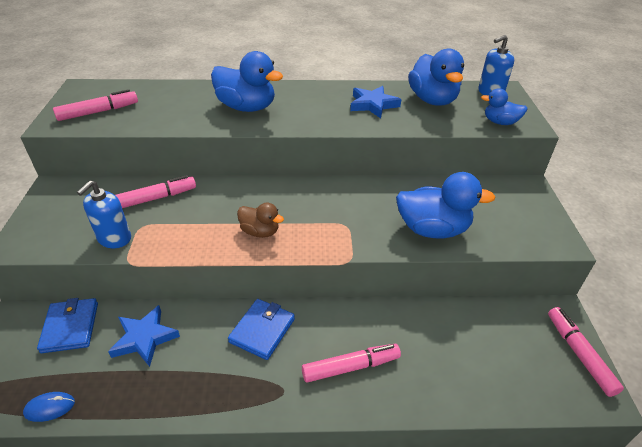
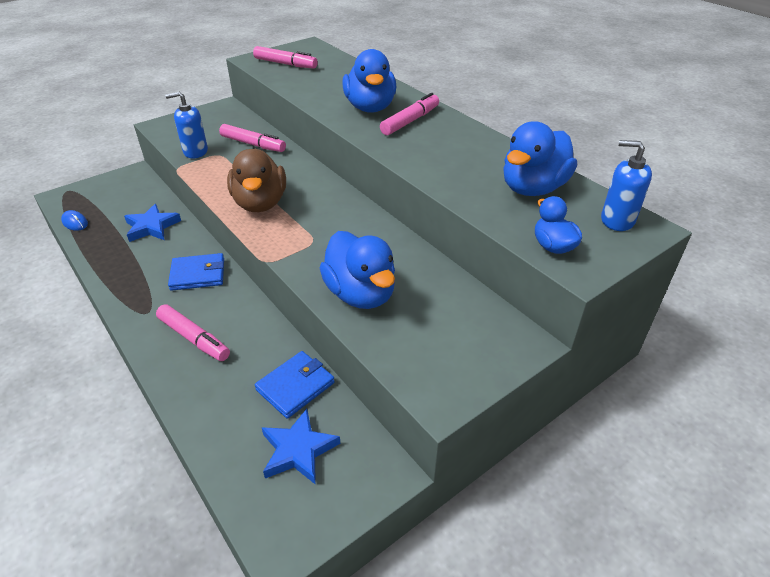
camera: 55 degrees right, 0 degrees up
blue wallet [37,298,98,353] -> blue wallet moved to [255,351,335,419]
brown duck [237,203,284,238] -> brown duck [227,149,286,212], size x1.78
blue star [350,86,402,118] -> blue star moved to [262,409,340,485]
pink marker [548,307,624,397] -> pink marker moved to [380,93,439,135]

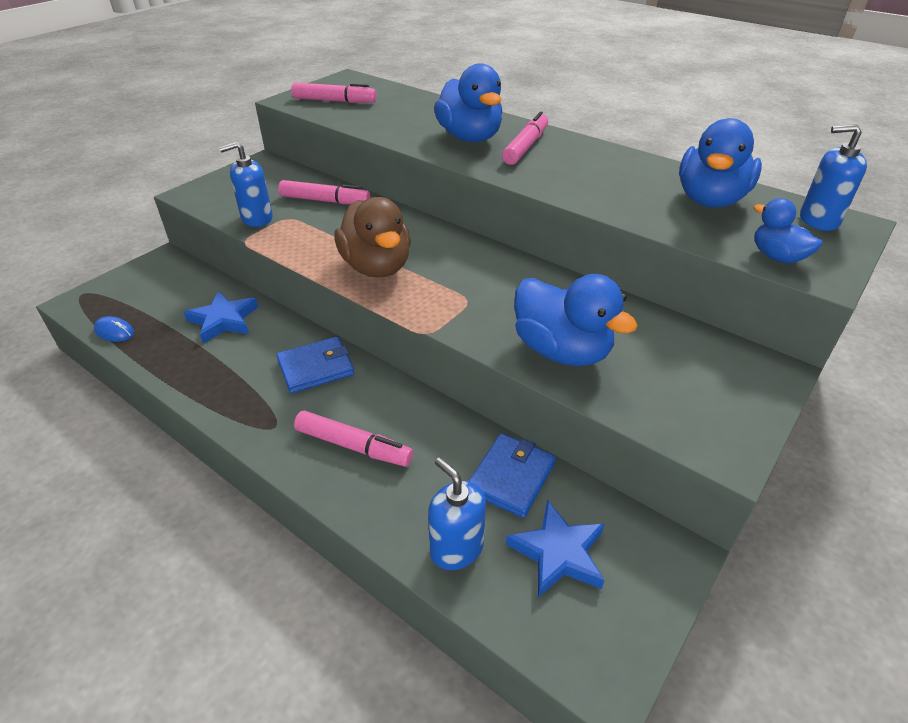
camera: 15 degrees left, 0 degrees up
none -> blue soap dispenser [428,457,486,570]

